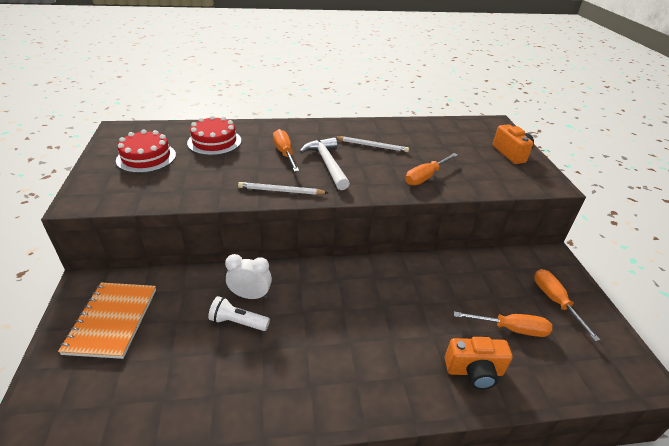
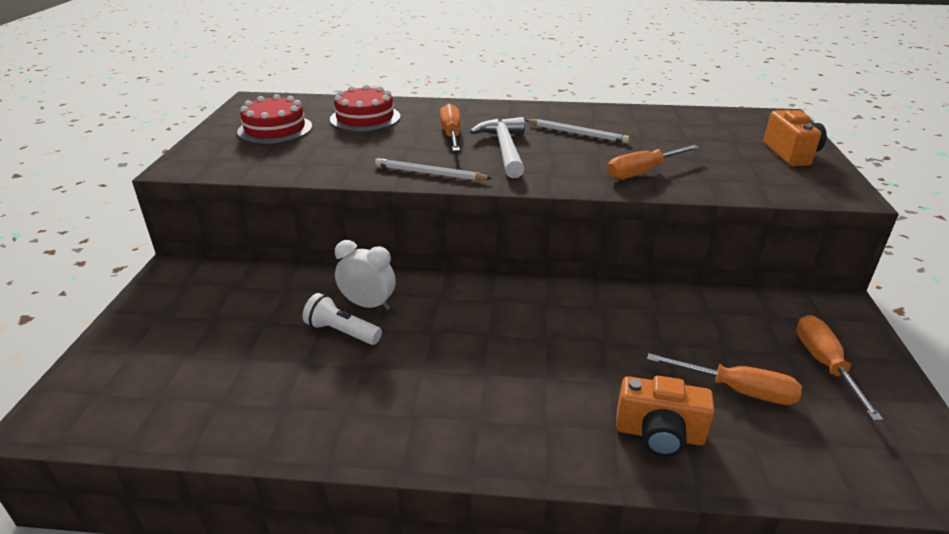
camera: 15 degrees right, 5 degrees down
orange notebook [58,283,156,359] -> none

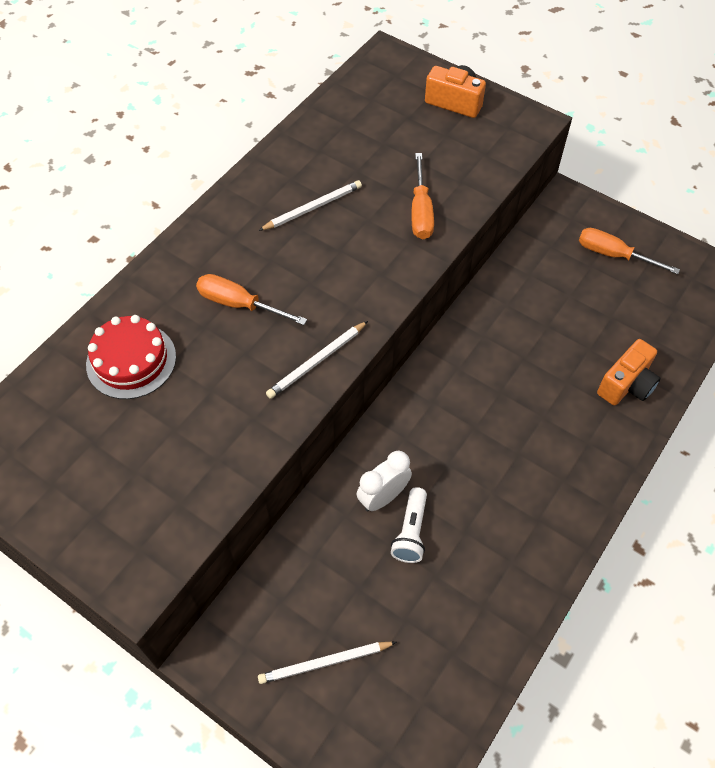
camera: 60 degrees left, 25 degrees up
red cake [237,94,312,144] -> none
white flashlight [303,293,382,345] -> white flashlight turned 45 degrees counterclockwise [391,487,427,563]
white hammer [470,117,525,178] -> none
orange screwdriver [647,353,802,405] -> none
none -> white pencil [258,641,397,684]

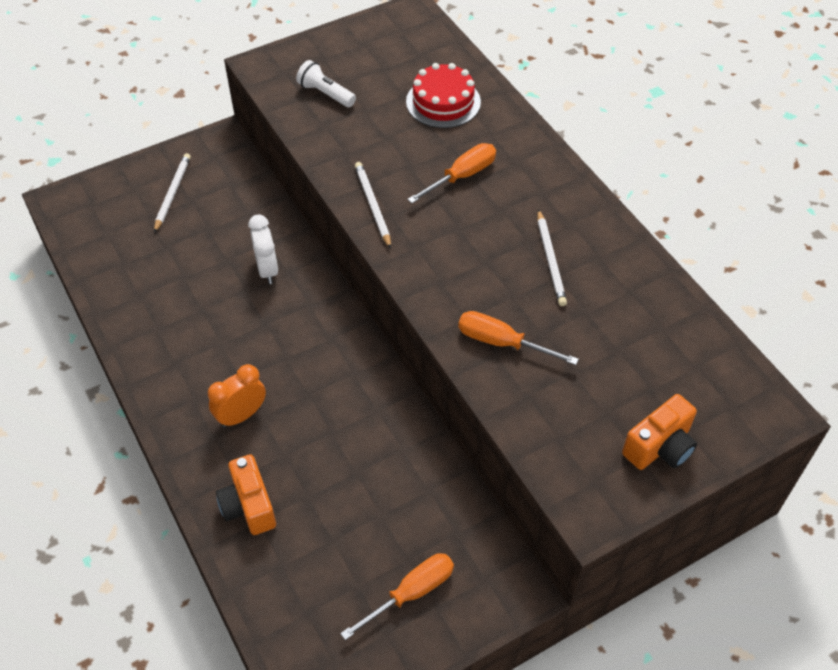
camera: 115 degrees right, 5 degrees down
white flashlight [391,487,427,563] -> white flashlight moved to [296,60,356,107]
none -> orange clock [208,364,266,428]

